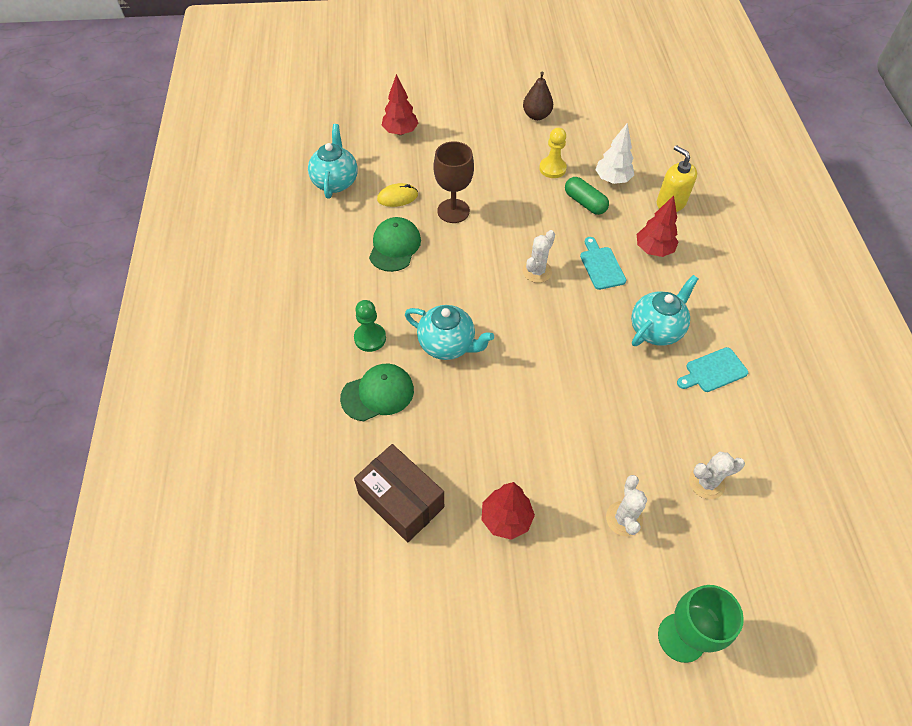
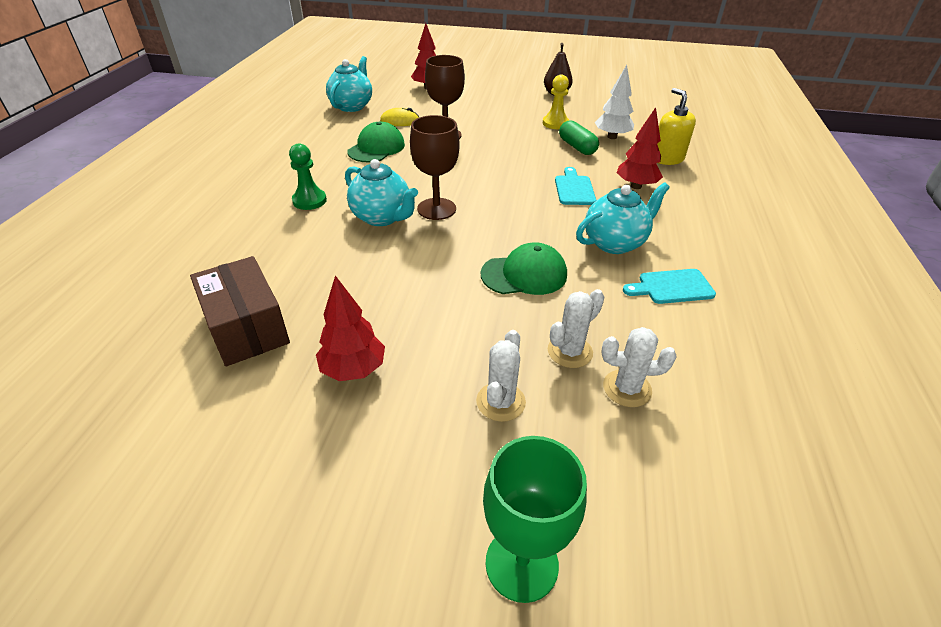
camera: 15 degrees right, 15 degrees down
green cap [340,364,414,421] -> green cap moved to [481,242,567,295]
white cactus [523,230,555,283] -> white cactus moved to [548,289,605,368]
none -> brown goblet [410,115,460,220]

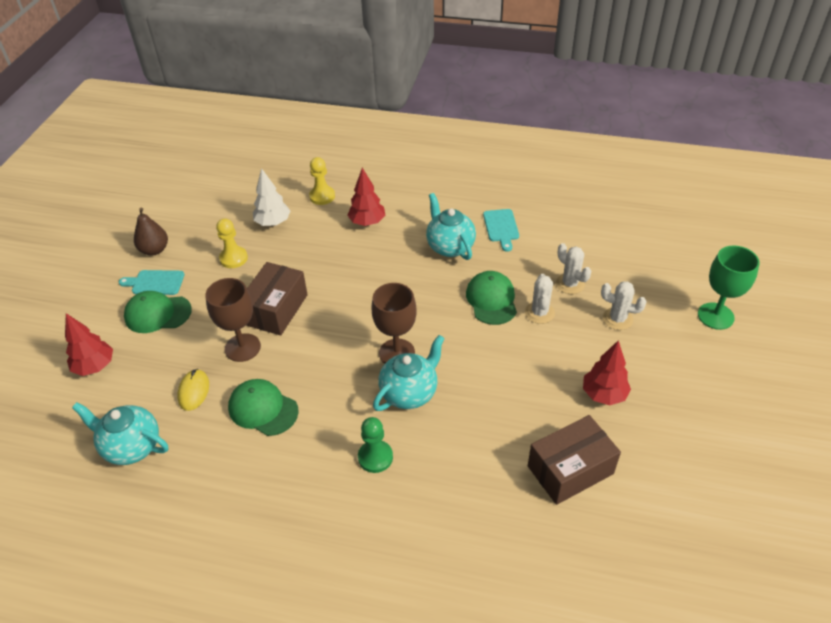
camera: 85 degrees left, 5 degrees up
turquoise cutting board [555,167,596,205] -> turquoise cutting board moved to [119,270,185,295]
green capsule [559,120,599,155] -> none
white cactus [601,327,677,407] -> white cactus moved to [525,274,555,324]
yellow soap dispenser [657,88,696,165] -> yellow pawn [309,157,335,205]
none -> green cap [124,291,192,333]
none -> brown box [246,262,308,335]

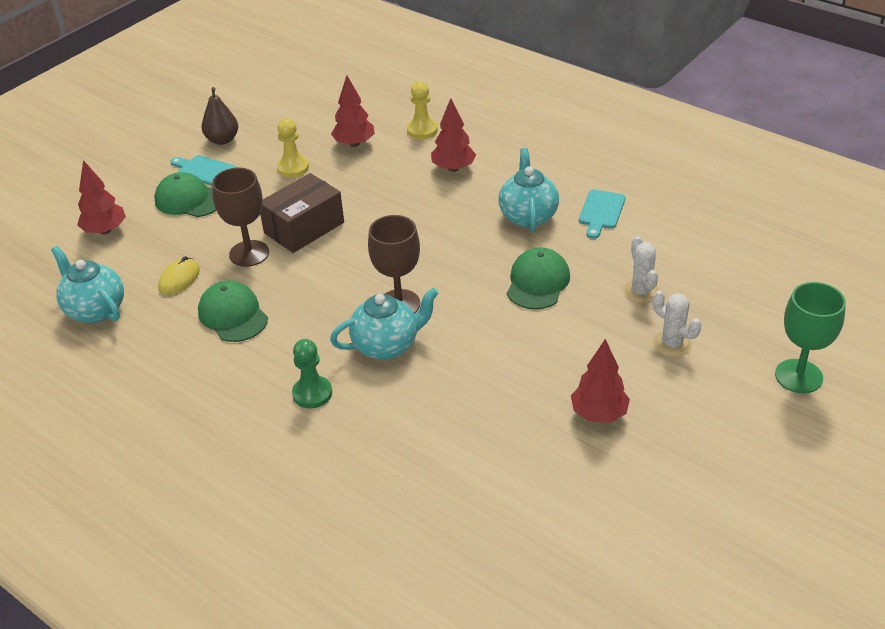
camera: 25 degrees right, 5 degrees down
white tree [253,168,290,226] -> red tree [331,75,375,147]
white cactus [525,274,555,324] -> none
brown box [528,415,621,505] -> none

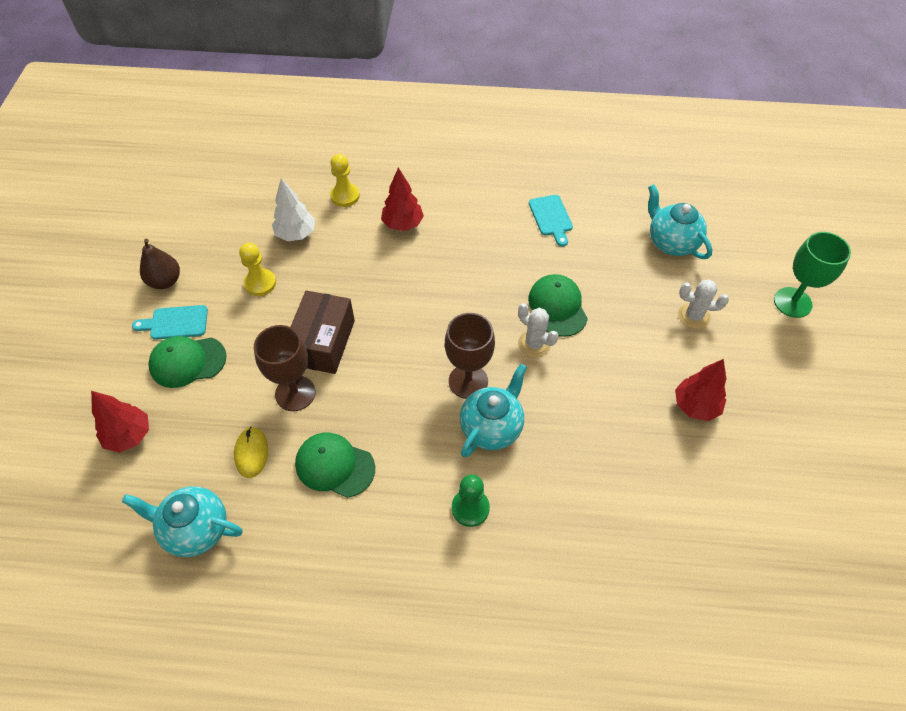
camera: 35 degrees left, 15 degrees up
red tree [331,75,375,147] -> white tree [272,178,315,241]
turquoise teapot [499,148,559,232] -> turquoise teapot moved to [648,184,713,259]
white cactus [623,236,660,304] -> white cactus moved to [518,303,559,358]

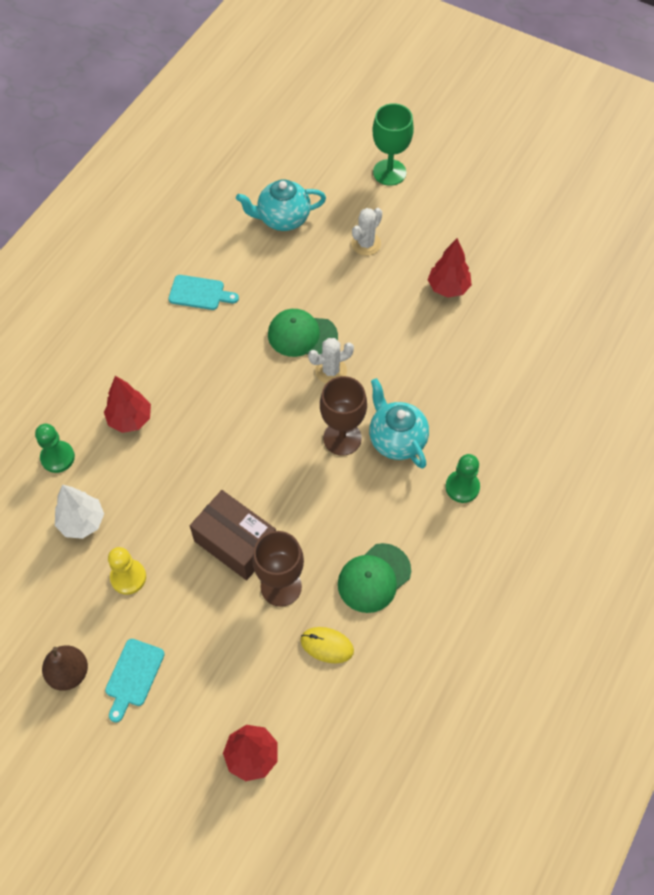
camera: 65 degrees left, 5 degrees up
turquoise teapot [122,486,243,557] -> none
green cap [148,336,227,388] -> none
yellow pawn [330,154,360,207] -> green pawn [35,424,75,473]

